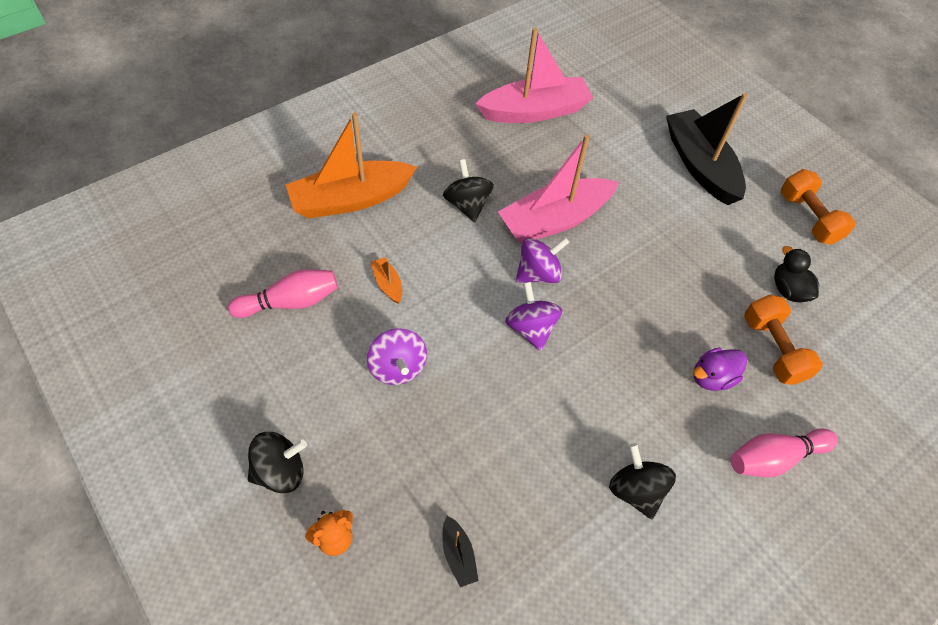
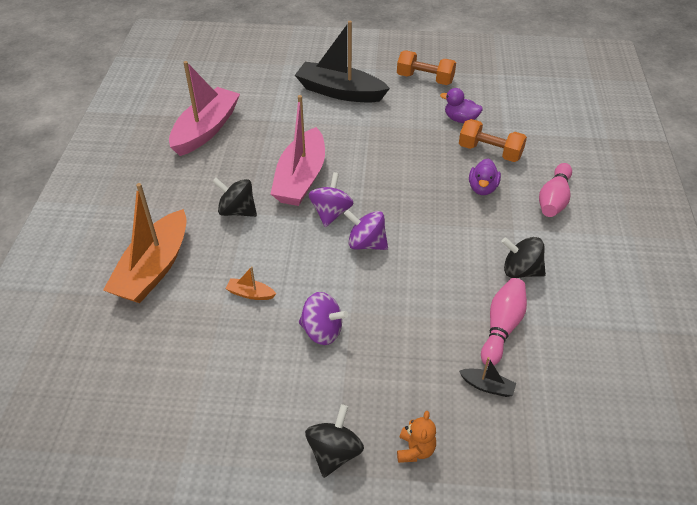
camera: 45 degrees left, 10 degrees down
pink bowling pin [228,269,338,318] -> pink bowling pin moved to [481,278,527,365]
black duck [774,246,819,302] -> purple duck [440,88,483,123]

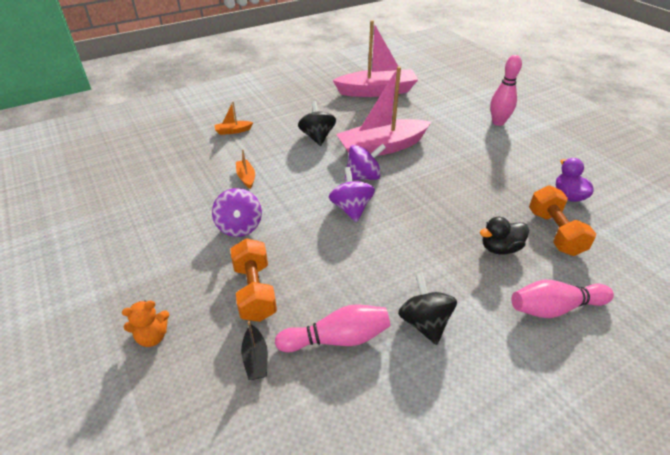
camera: 55 degrees right, 5 degrees down
orange boat [103,183,187,303] -> orange boat [215,102,253,135], size x0.41
black boat [295,21,390,102] -> pink bowling pin [490,55,522,126]
black spinning top [305,404,364,478] -> none
orange dumbbell [397,51,456,85] -> orange dumbbell moved to [230,238,277,322]
purple duck [469,158,501,195] -> black duck [480,217,529,254]

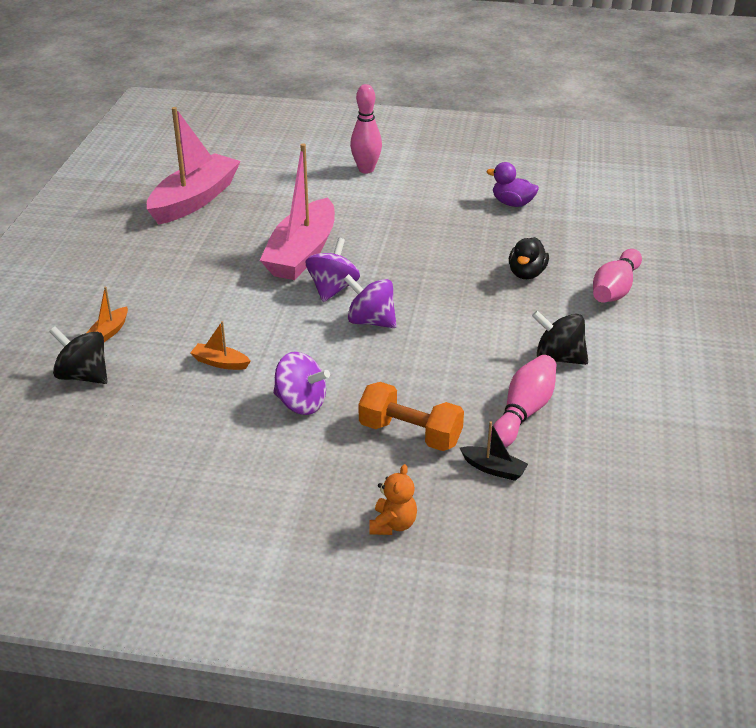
camera: 50 degrees left, 5 degrees down
black spinning top [298,101,336,146] -> black spinning top moved to [49,326,107,384]
orange dumbbell [529,185,596,256] -> none

